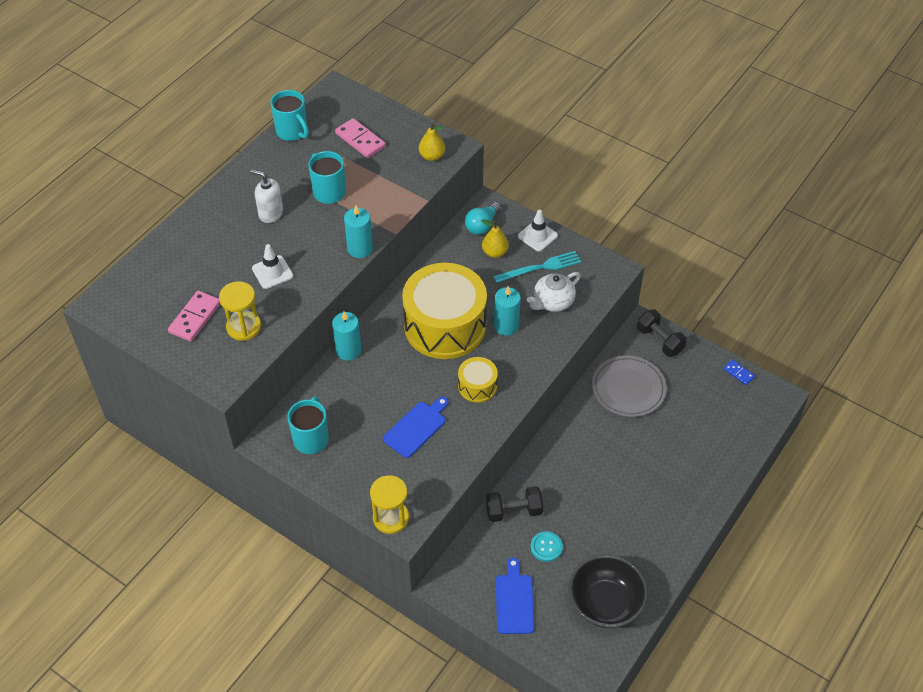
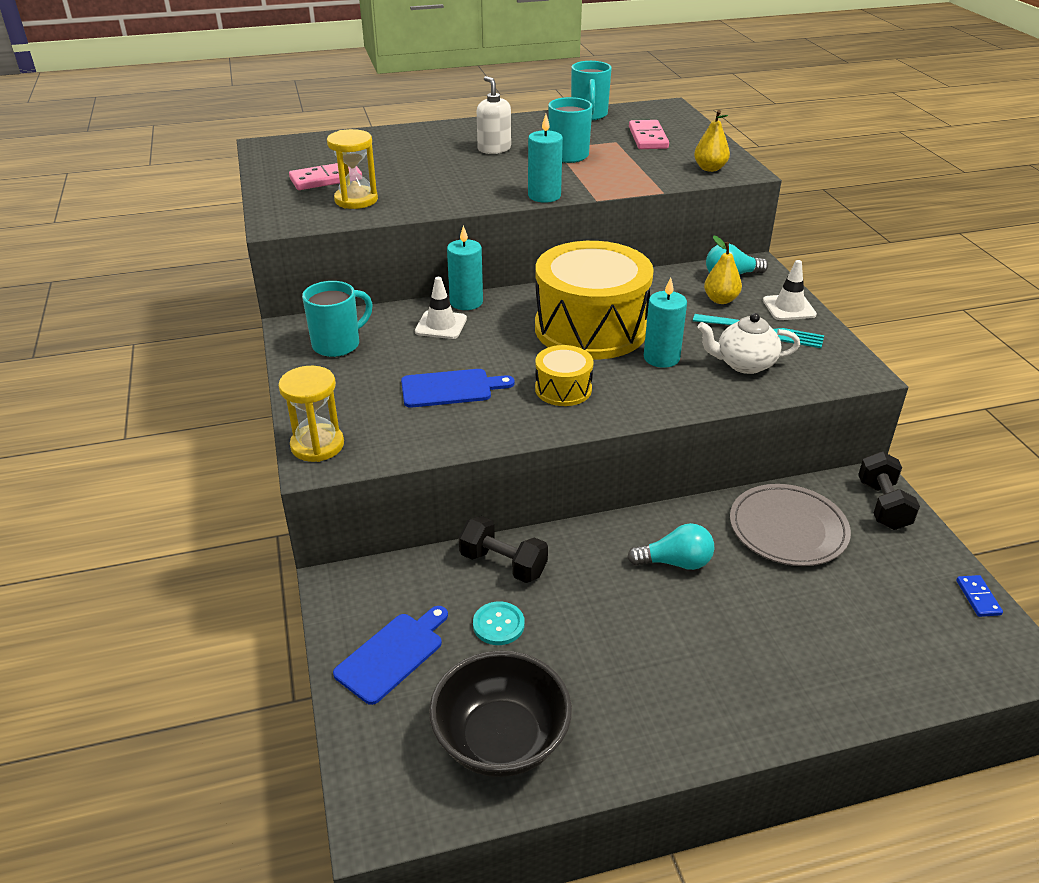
camera: 40 degrees right, 15 degrees down
white traffic cone [252,244,293,289] -> white traffic cone moved to [415,277,467,339]
none -> turquoise light bulb [627,523,714,570]

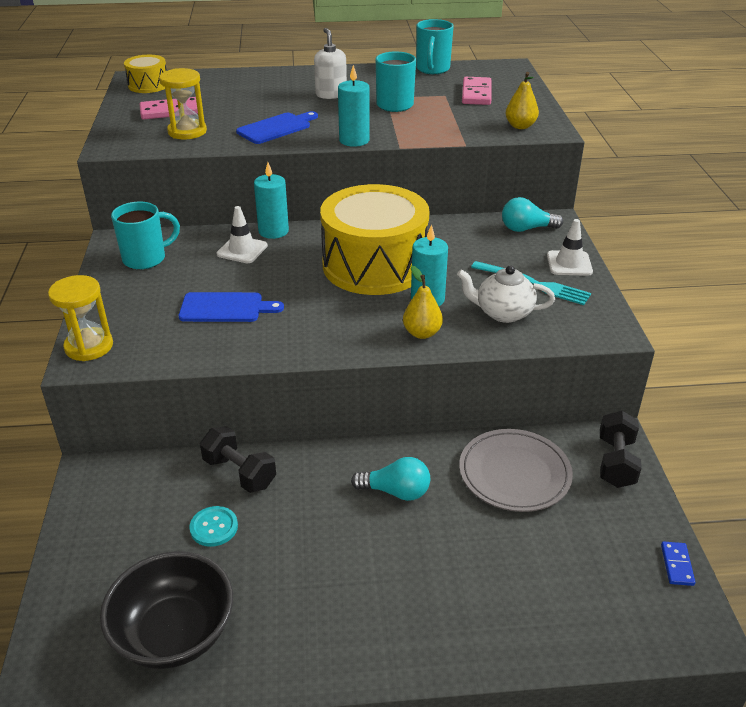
camera: 10 degrees right, 0 degrees up
blue cutting board [333,606,448,705] -> blue cutting board moved to [236,111,318,144]
yellow drum [535,345,593,406] -> yellow drum moved to [124,55,167,93]
yellow pear [704,235,742,304] -> yellow pear moved to [403,266,443,339]

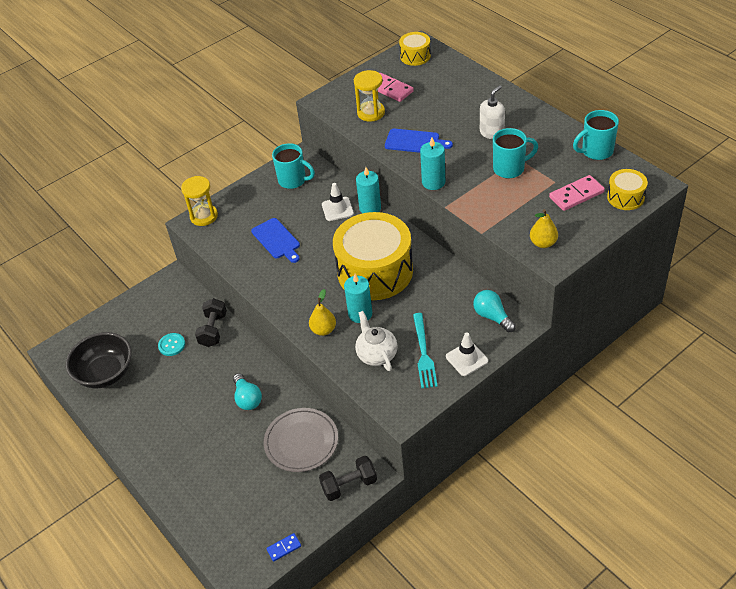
camera: 60 degrees right, 10 degrees up
none -> yellow drum [607,169,648,210]

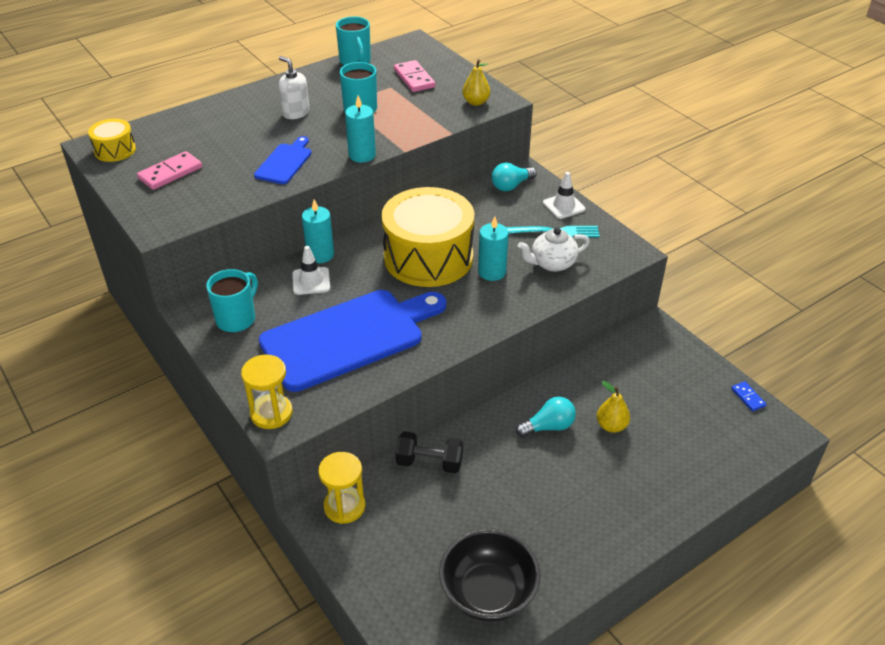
camera: 90 degrees left, 5 degrees down
turquoise button [158,333,185,356] -> none
blue cutting board [251,218,300,263] -> blue cutting board [259,290,446,392], size x2.14
grey plate [264,408,338,472] -> none
yellow pear [309,289,336,336] -> yellow pear moved to [597,381,630,433]
black dumbbell [319,456,377,501] -> none
yellow hourglass [354,70,385,122] -> yellow hourglass moved to [318,452,365,524]
yellow drum [607,169,648,210] -> none

